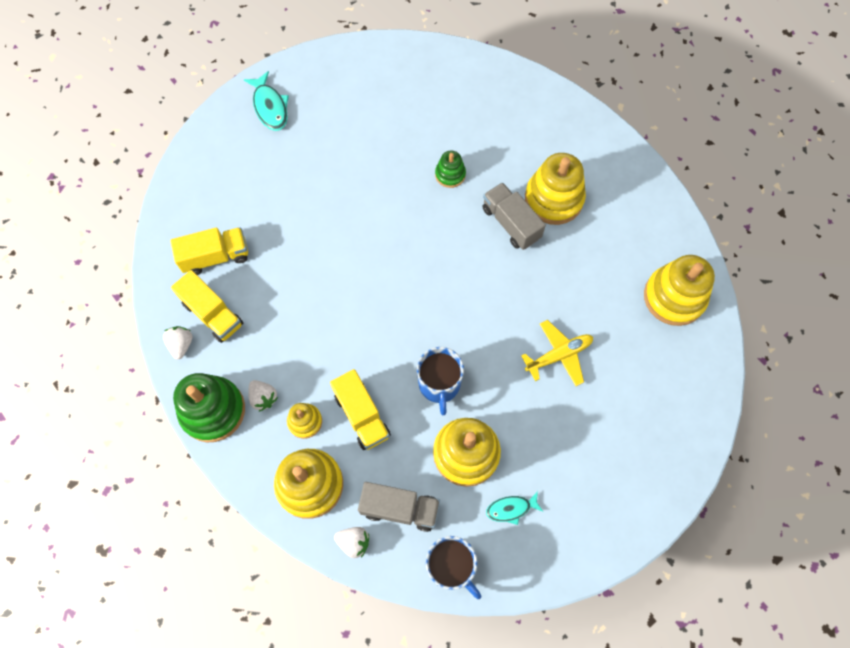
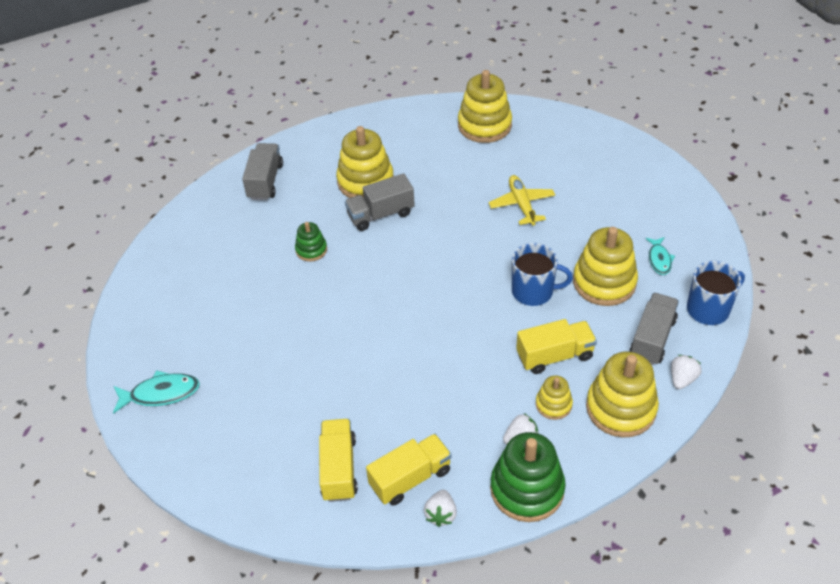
camera: 75 degrees left, 20 degrees down
white strawberry [163,326,192,359] -> white strawberry turned 90 degrees counterclockwise [424,490,457,527]
none -> grey truck [242,143,283,200]

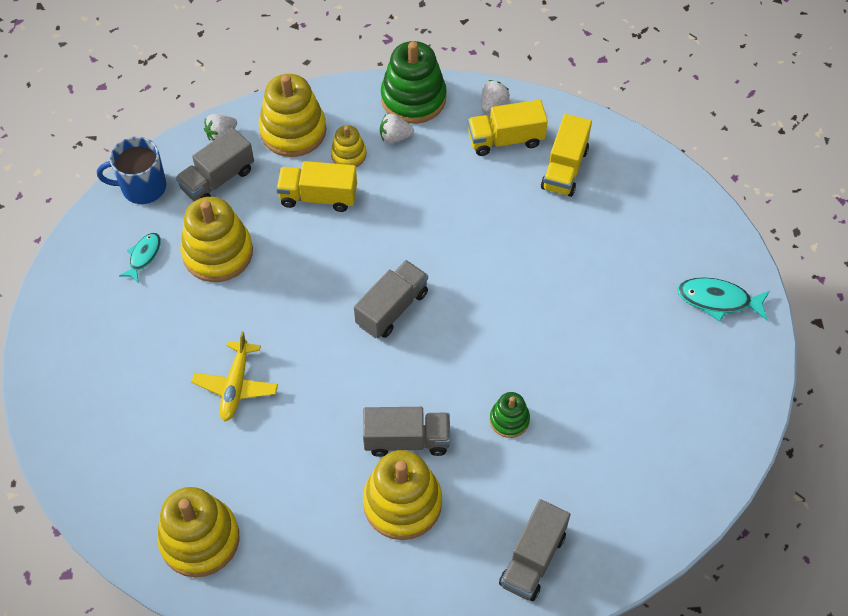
camera: 160 degrees left, 10 degrees up
blue mug [512,243,573,306] -> none
none -> grey truck [354,260,428,338]

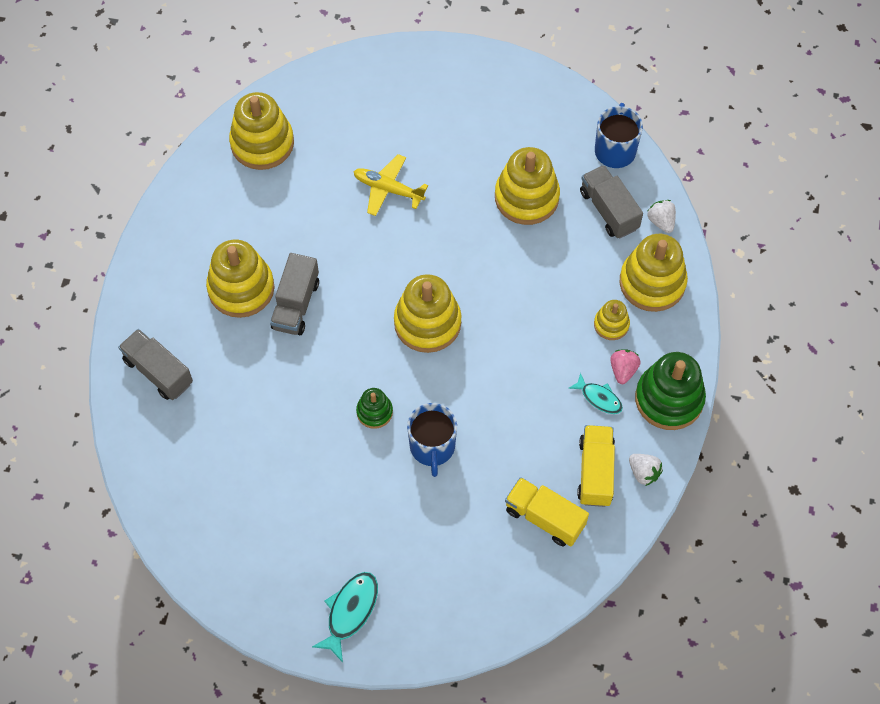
camera: 105 degrees right, 5 degrees up
turquoise fish [119,233,161,283] -> turquoise fish moved to [568,373,623,414]
yellow truck [276,161,357,212] -> none
grey truck [354,260,428,338] -> yellow stacking toy [394,274,461,353]
white strawberry [380,114,414,144] -> pink strawberry [610,349,641,384]
green stacking toy [490,392,530,438] -> green stacking toy moved to [356,388,393,429]
none -> blue mug [407,403,457,477]

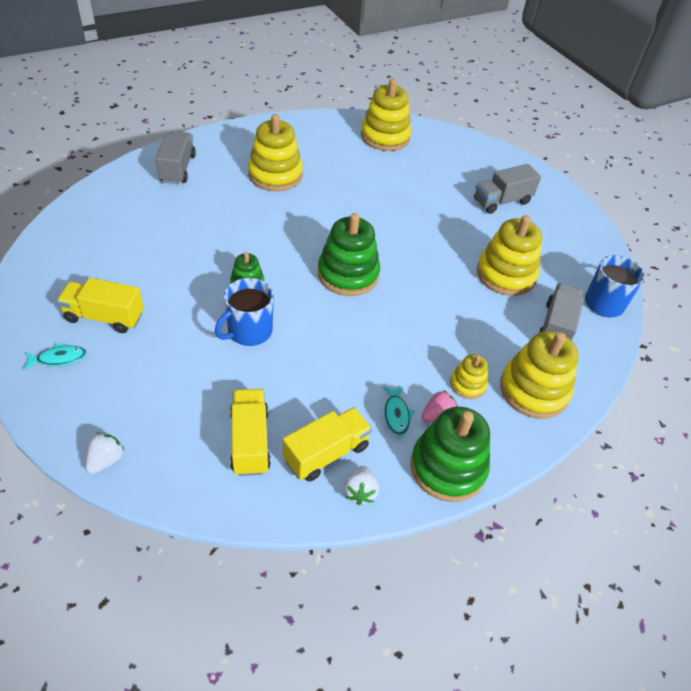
camera: 45 degrees right, 15 degrees down
grey truck [270,253,319,335] -> grey truck moved to [474,164,541,214]
turquoise fish [312,572,378,662] -> turquoise fish [23,343,87,370], size x0.65
yellow plane [353,154,428,216] -> none
yellow stacking toy [394,274,461,353] -> green stacking toy [318,213,380,296]
white strawberry [647,200,676,233] -> white strawberry moved to [85,432,124,474]
none -> yellow truck [57,278,144,333]

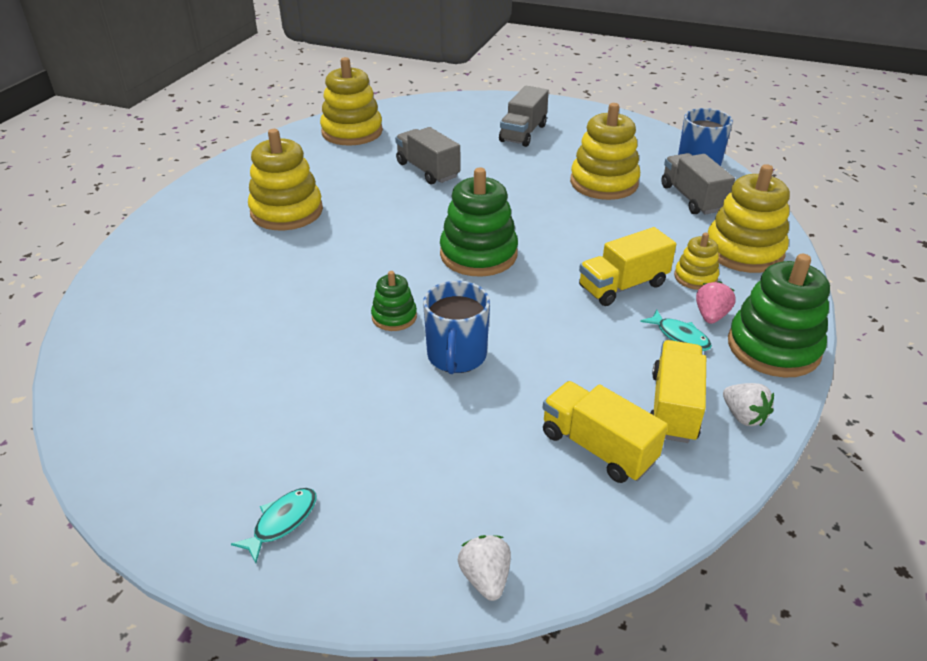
camera: 35 degrees left, 10 degrees down
yellow truck [57,278,144,333] -> yellow truck moved to [579,227,676,306]
grey truck [156,131,196,184] -> grey truck moved to [395,127,460,185]

